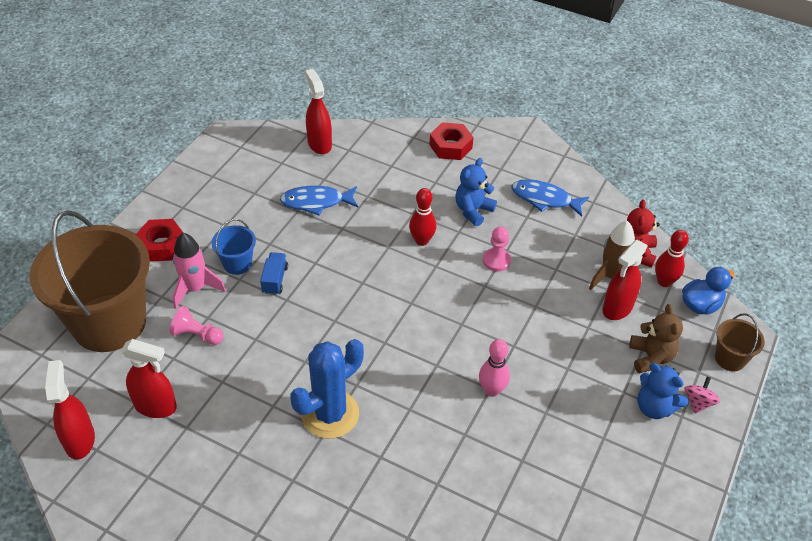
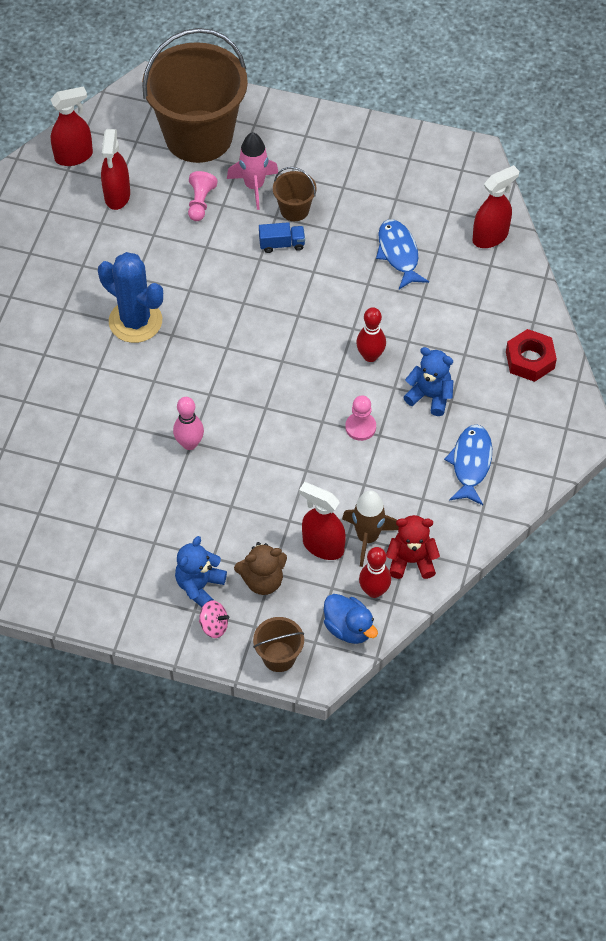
camera: 80 degrees right, 10 degrees up
red nut [136,219,183,262] -> none
blue bucket [212,219,256,275] -> brown bucket [273,167,317,221]

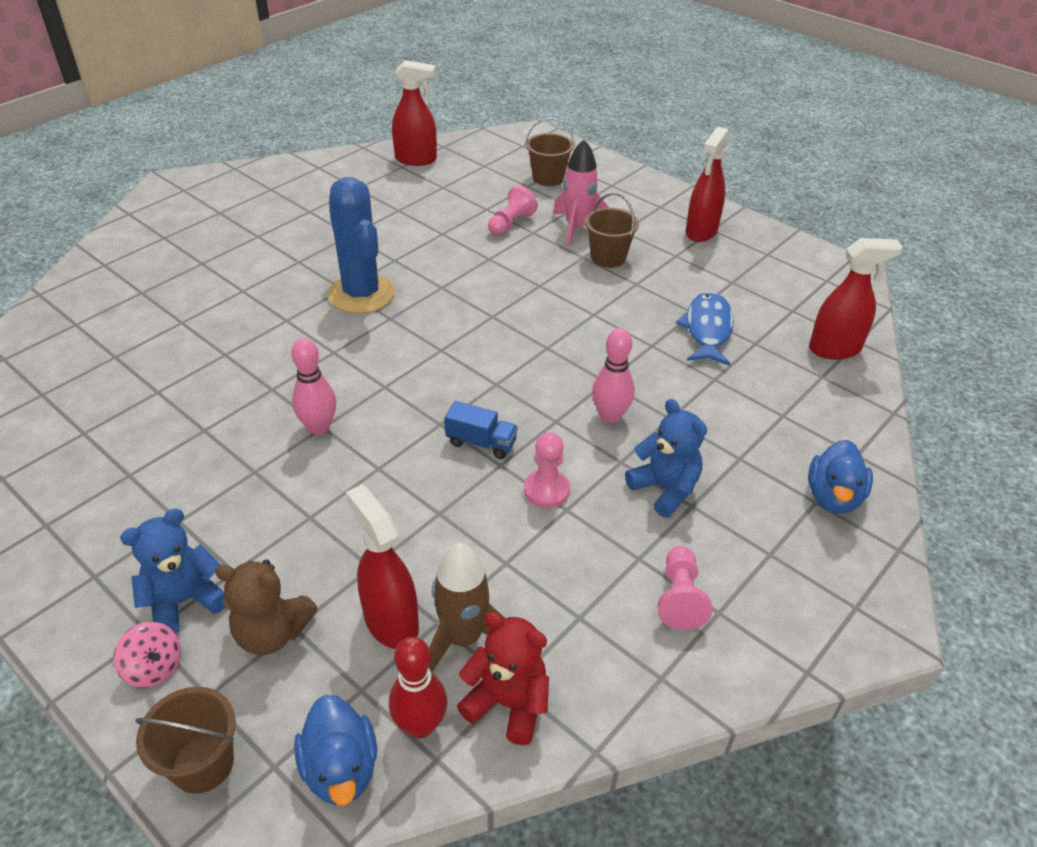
camera: 25 degrees right, 15 degrees down
red spray bottle [101,129,130,210] -> red spray bottle moved to [686,127,730,242]
brown bucket [142,28,248,163] -> brown bucket [525,118,575,186], size x0.42
blue truck [259,222,305,253] -> blue truck moved to [445,401,518,459]
red bowling pin [356,307,386,362] -> pink bowling pin [592,328,635,424]
blue fish [444,425,492,505] -> pink pawn [658,546,712,630]
red nut [506,329,557,382] -> blue duck [808,440,873,514]

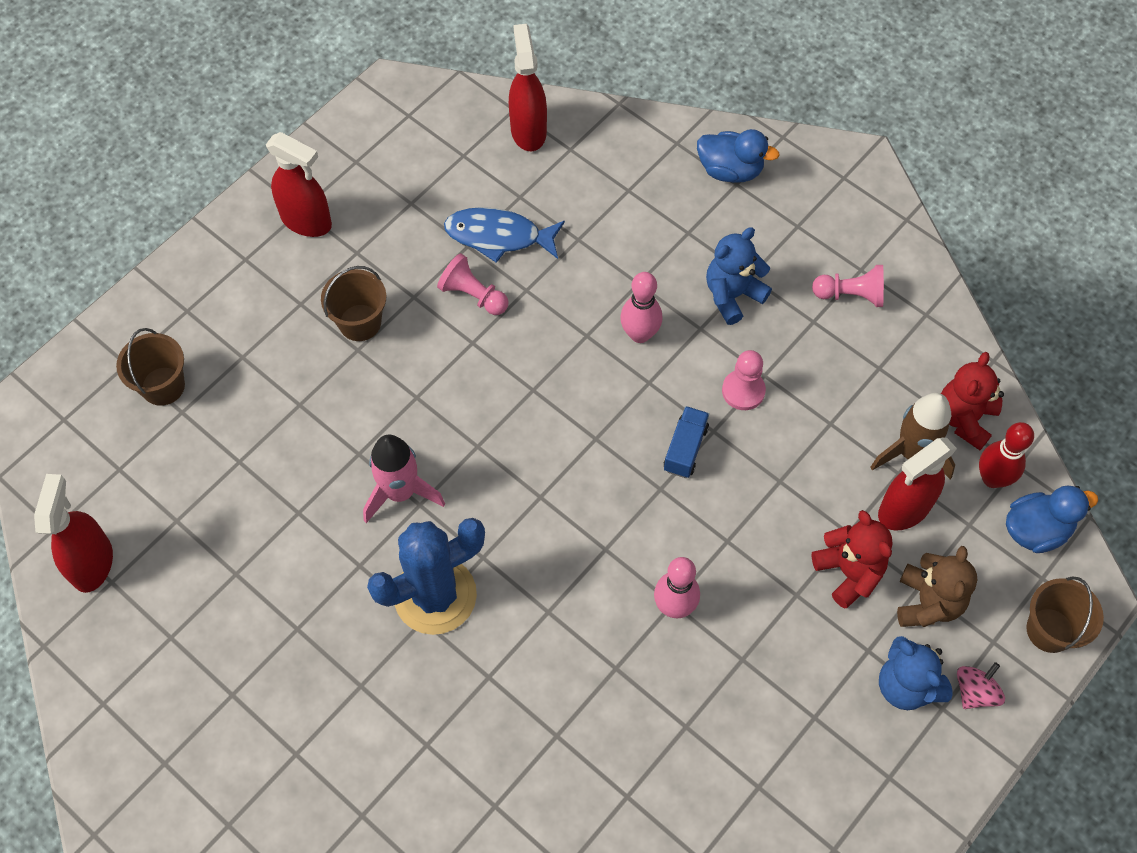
camera: 90 degrees left, 20 degrees up
pink pawn [488,185,538,236] -> pink pawn moved to [437,253,509,315]
pink rocket [553,140,609,246] -> pink rocket moved to [363,435,445,523]
none -> red teddy bear [812,510,893,609]

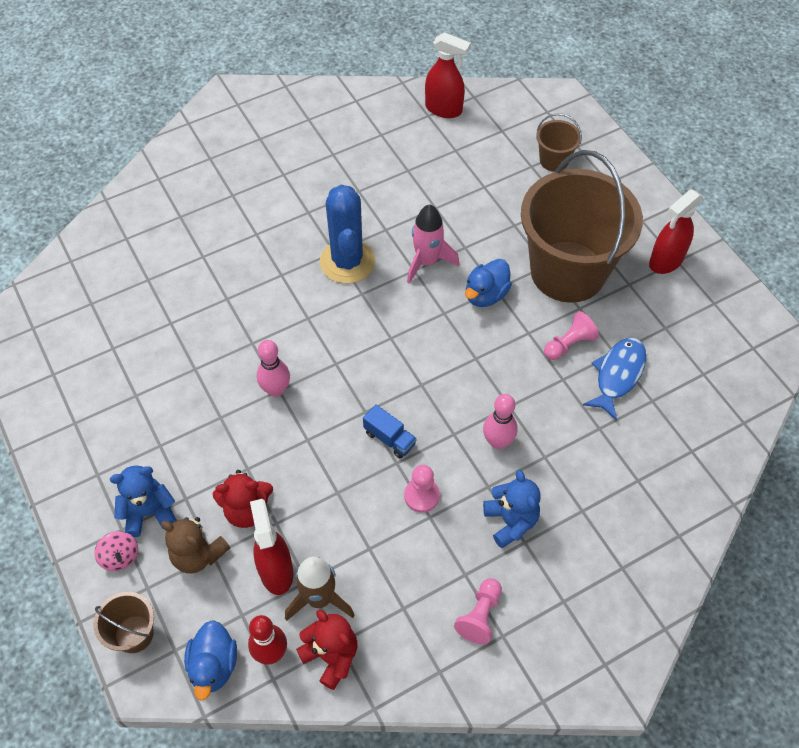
camera: 110 degrees right, 5 degrees down
brown bucket [321,266,386,341] -> brown bucket [521,150,643,303], size x2.40
red spray bottle [509,24,547,151] -> none
blue duck [697,129,780,183] -> blue duck moved to [465,259,512,307]

